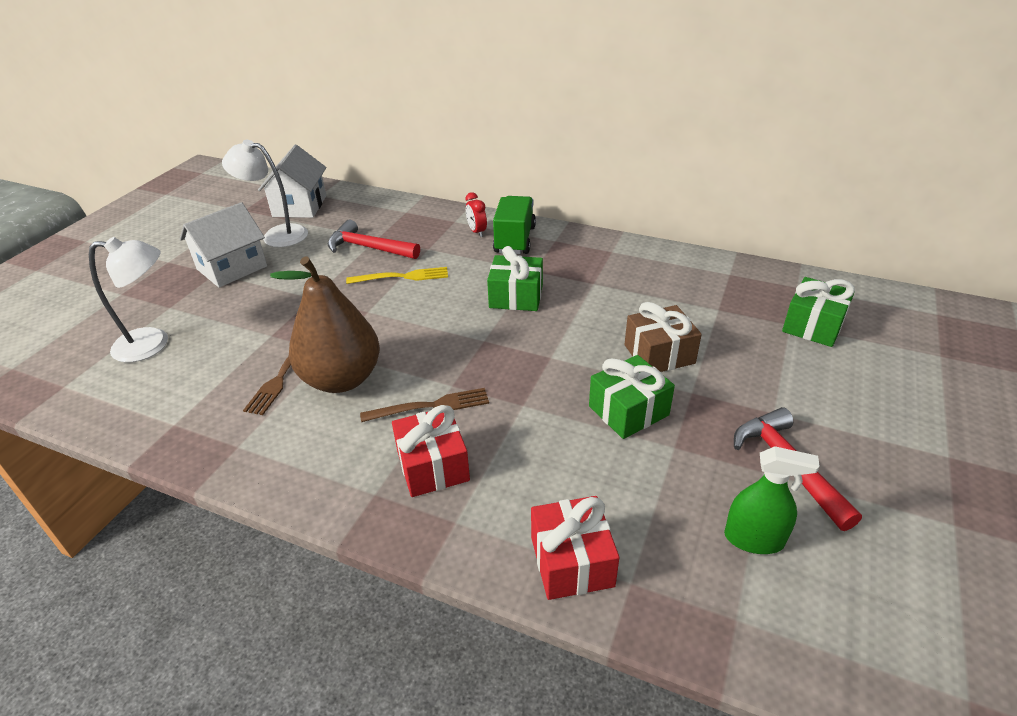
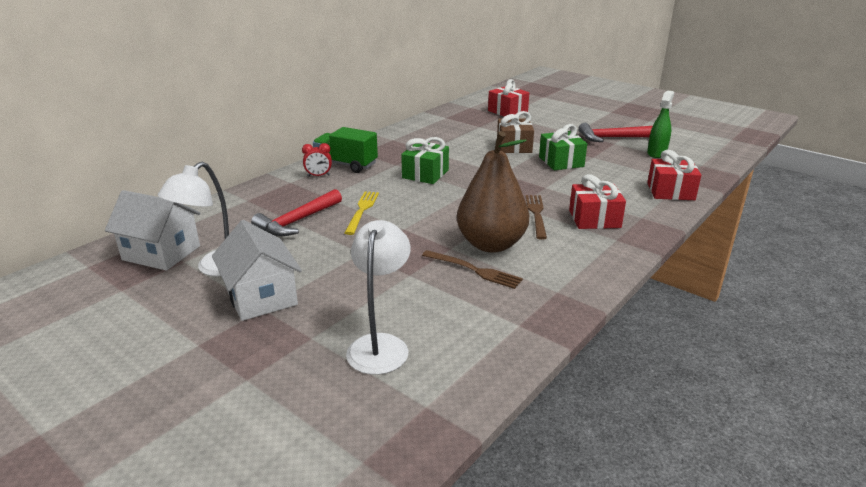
camera: 75 degrees left, 10 degrees down
green gift [782,277,855,347] -> red gift [488,79,529,117]

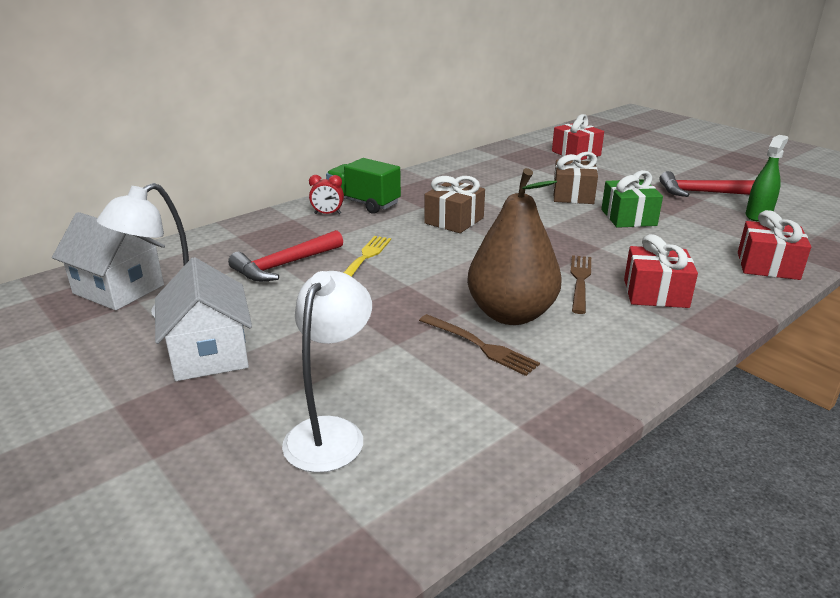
camera: 10 degrees right, 0 degrees up
green gift [401,137,449,184] -> brown gift [424,176,485,233]

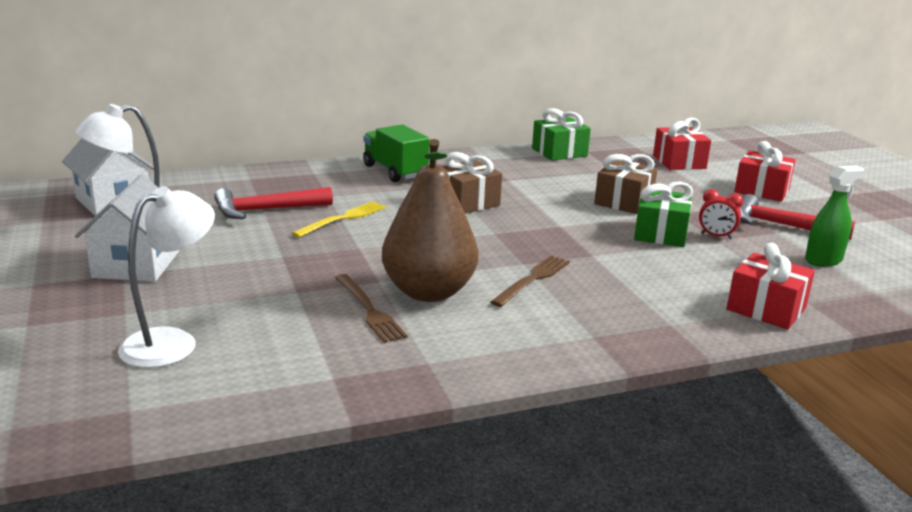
camera: 20 degrees right, 5 degrees down
red clock [309,175,344,214] -> red clock moved to [699,189,743,239]
red gift [624,234,698,308] -> red gift moved to [734,141,796,202]
none -> green gift [532,108,591,161]

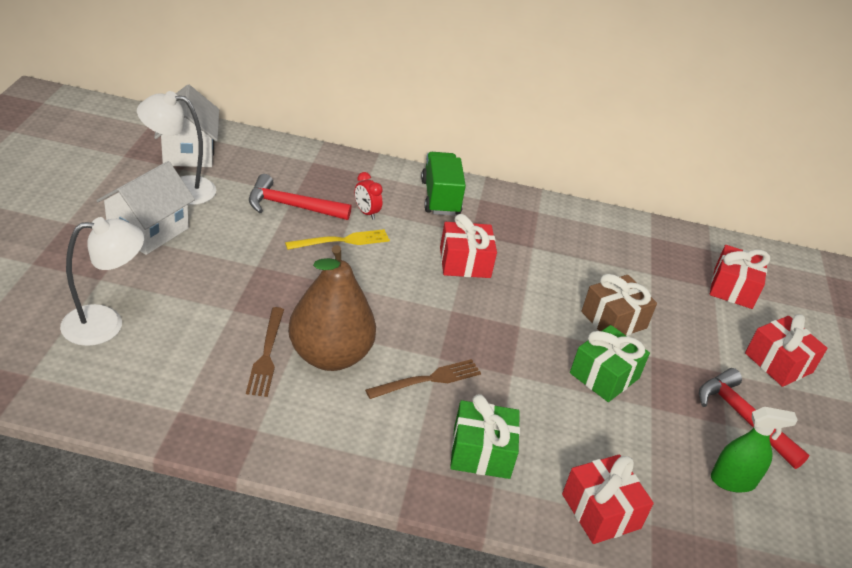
camera: 25 degrees right, 15 degrees up
brown gift [442,152,502,214] -> red gift [440,214,497,278]
green gift [532,108,591,161] -> green gift moved to [450,394,520,479]
red clock [699,189,743,239] -> red clock moved to [355,172,383,220]

